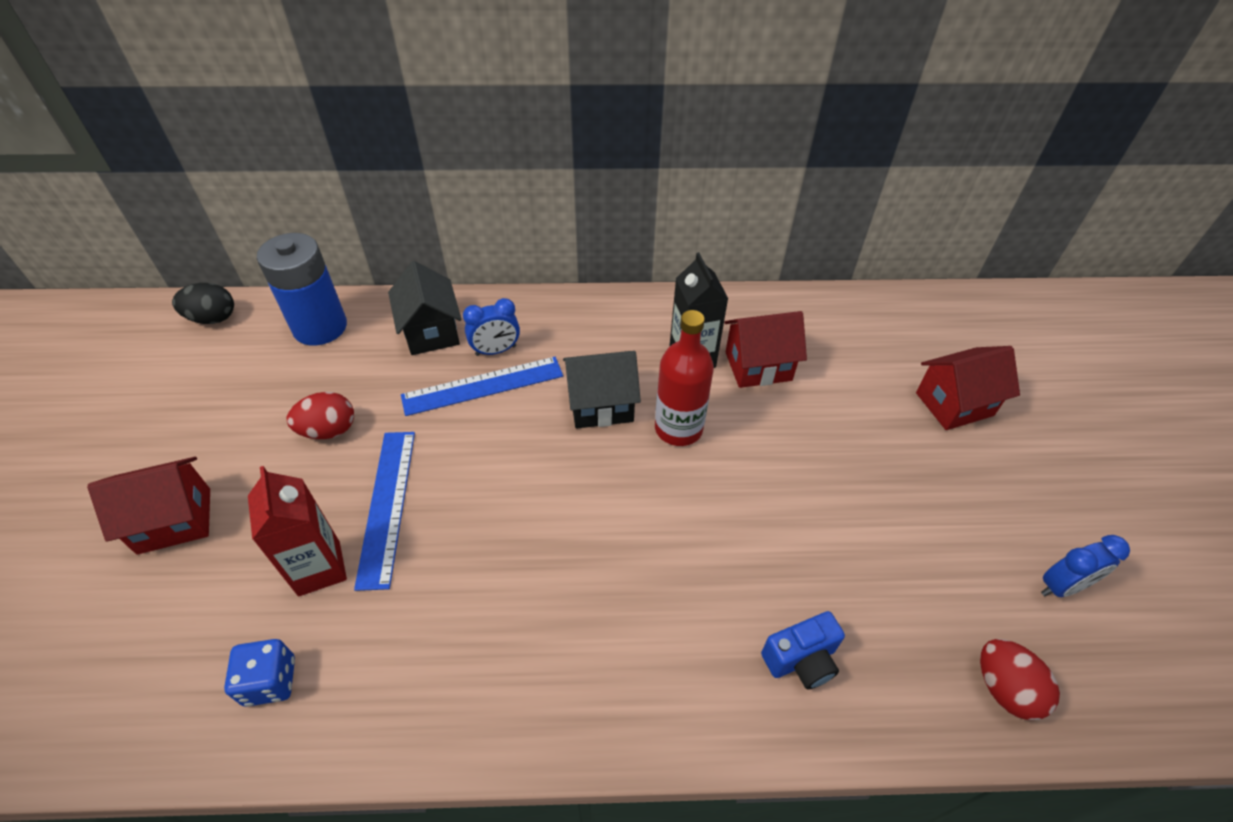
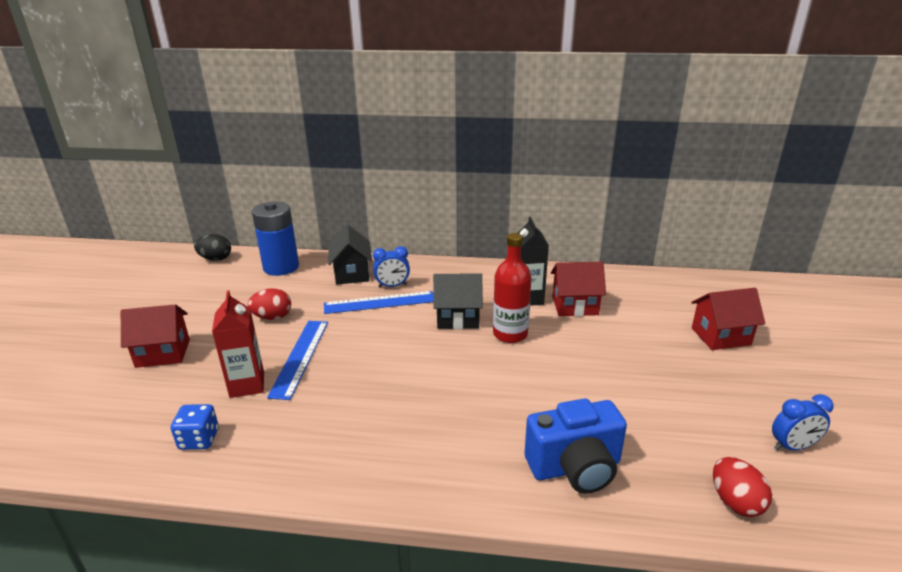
camera: 10 degrees right, 20 degrees down
blue camera [761,611,845,689] -> blue camera [525,399,627,494], size x1.68

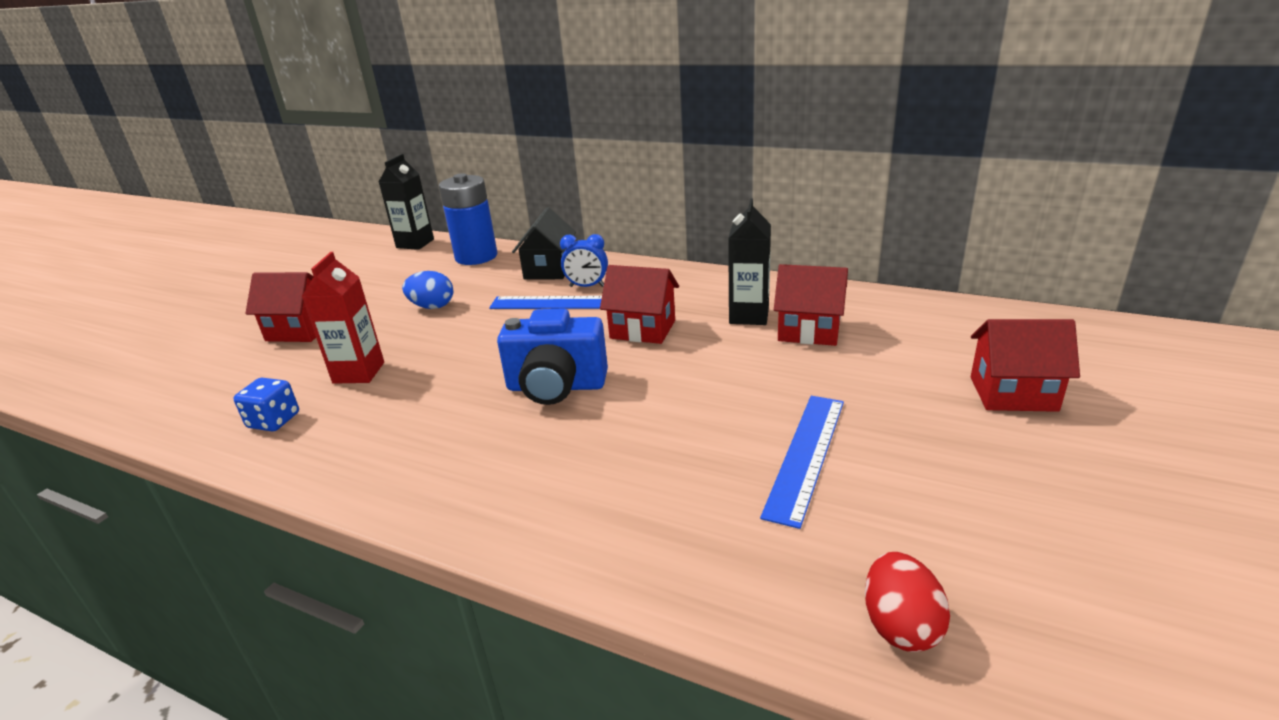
camera: 20 degrees right, 0 degrees up
black egg [194,234,231,261] -> black carton [379,154,434,250]
red egg [247,288,291,320] -> blue egg [402,271,453,309]
blue ruler [267,321,328,400] -> blue ruler moved to [760,396,844,529]
black house [433,273,483,329] -> red house [600,265,679,344]
red bottle [493,233,532,343] -> none
blue camera [525,399,627,494] -> blue camera moved to [497,308,608,405]
blue clock [772,394,834,451] -> none

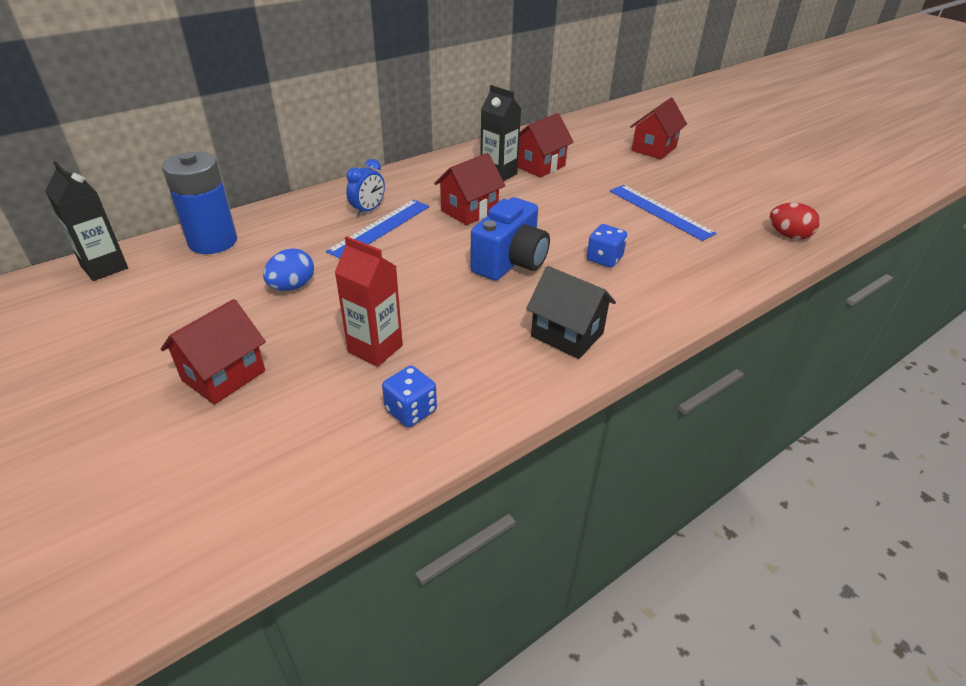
camera: 65 degrees left, 10 degrees up
black house [512,207,576,279] -> black house moved to [526,266,616,359]
none -> blue dice [587,224,627,268]

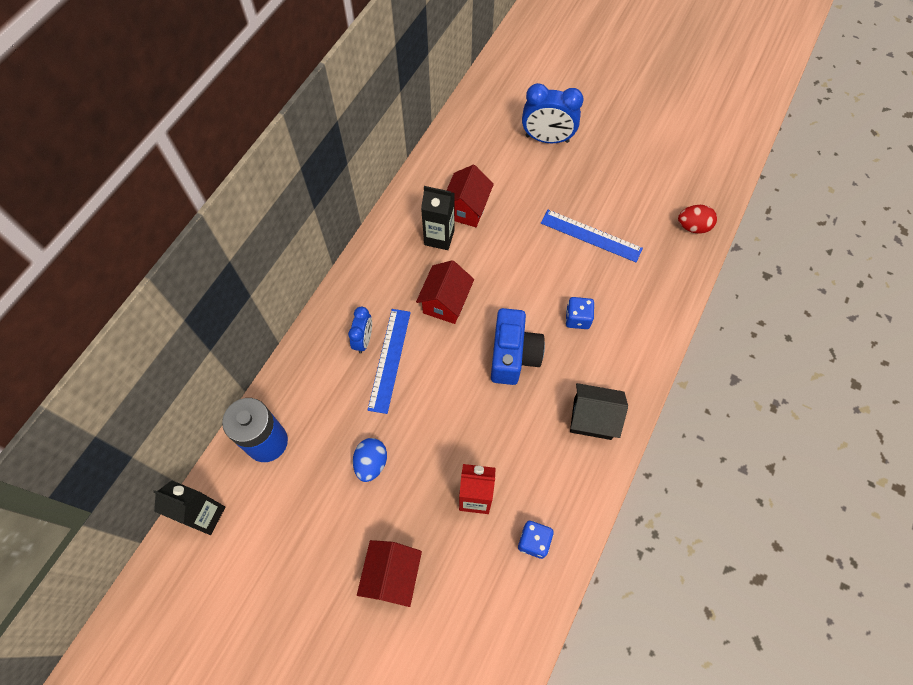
camera: 25 degrees left, 25 degrees up
red house [630,98,687,159] -> blue clock [522,83,584,143]

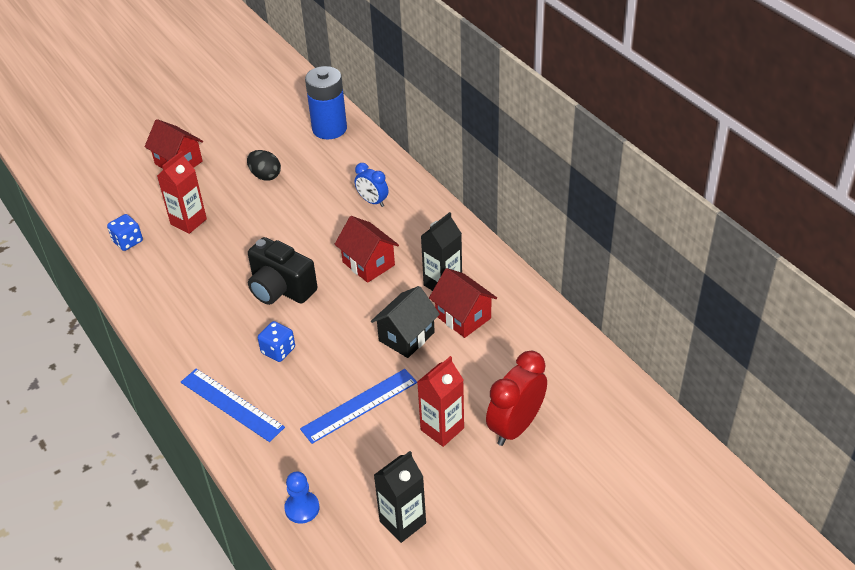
camera: 120 degrees right, 20 degrees down
black carton [153,480,225,535] -> black carton moved to [374,451,426,543]
blue egg [353,438,387,482] -> black egg [247,150,281,181]
blue ruler [368,309,411,414] -> blue ruler moved to [181,369,285,442]
blue camera [491,308,545,385] -> black camera [248,237,317,305]
blue clock [522,83,584,143] -> red clock [486,351,547,446]
black house [570,383,628,440] -> black house moved to [371,286,440,358]
red egg [678,205,717,234] -> blue pawn [284,471,319,524]
none -> red carton [417,356,464,447]

